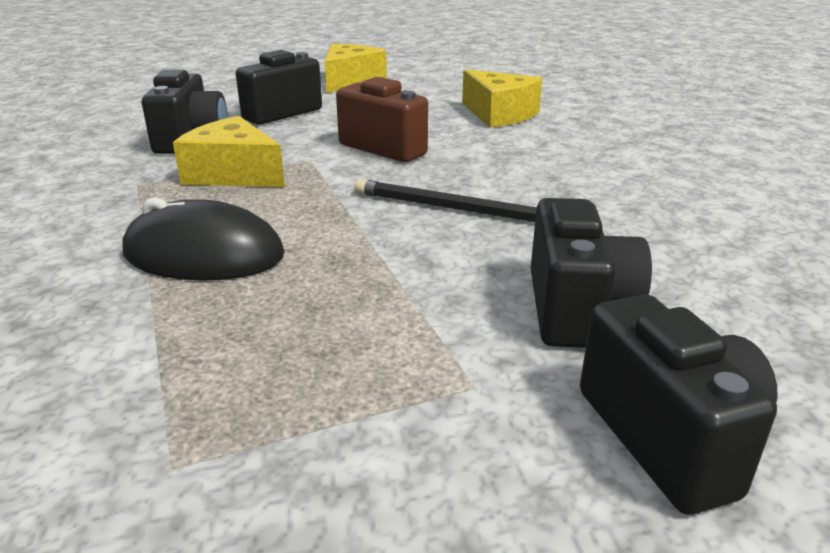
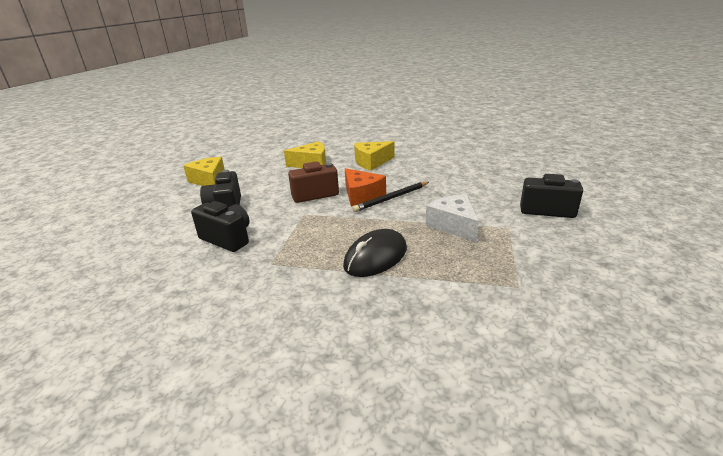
camera: 55 degrees left, 0 degrees up
yellow cheese [173,116,285,187] -> yellow cheese moved to [354,141,394,170]
black camera [531,198,652,348] -> none
none -> orange cheese [345,168,386,207]
none -> white cheese [426,194,479,242]

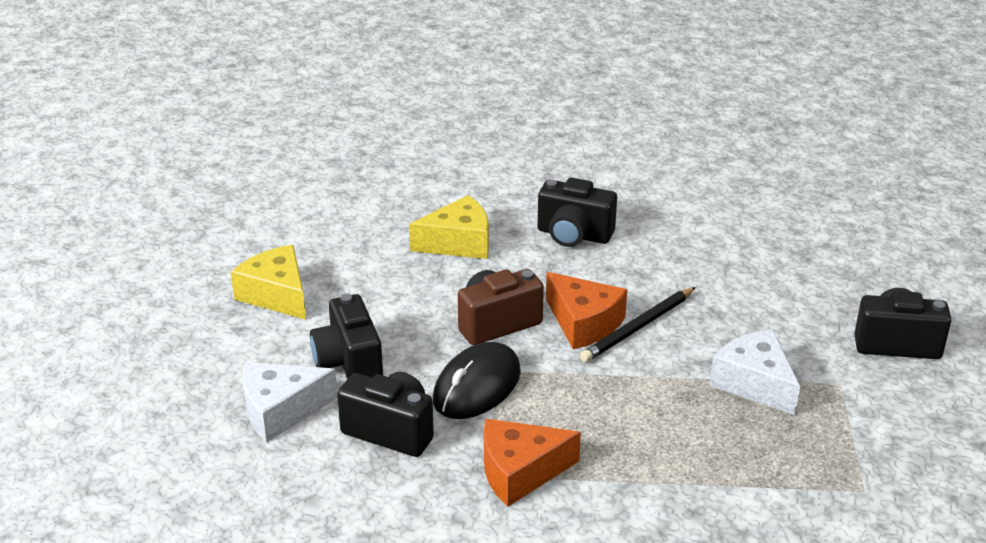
camera: 10 degrees left, 5 degrees up
black mouse [343,229,407,277] -> black mouse moved to [433,342,521,419]
yellow cheese [354,141,394,170] -> black camera [538,178,617,247]
none -> white cheese [243,362,337,442]
none -> orange cheese [484,419,581,507]

